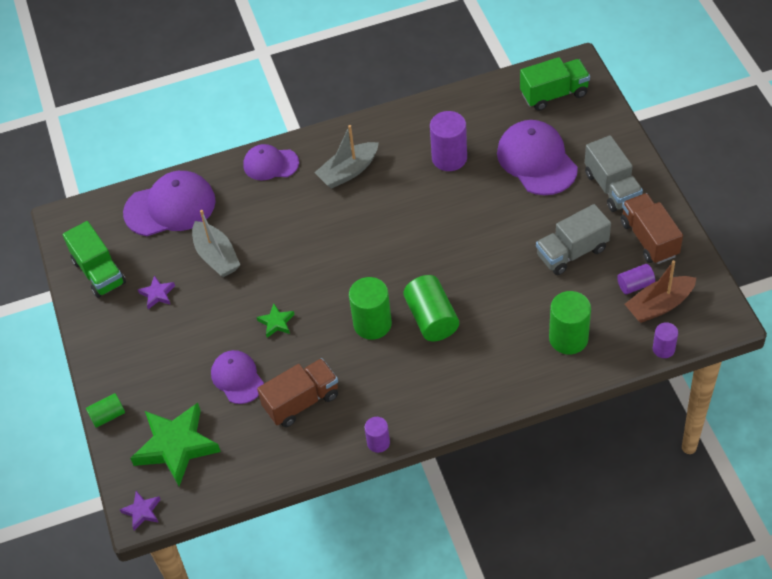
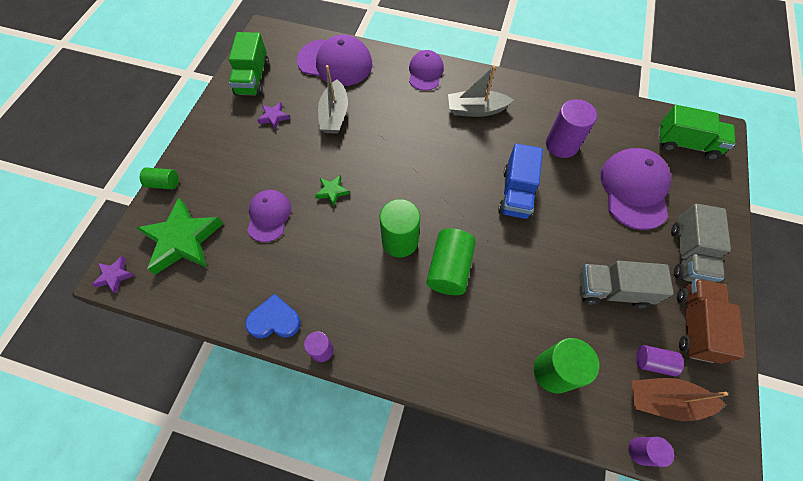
camera: 30 degrees right, 10 degrees up
purple cap [243,144,299,180] -> purple cap turned 60 degrees clockwise [409,50,444,91]
brown truck [257,358,338,427] -> none
none -> blue heart [245,294,301,339]
none -> blue truck [498,143,543,219]

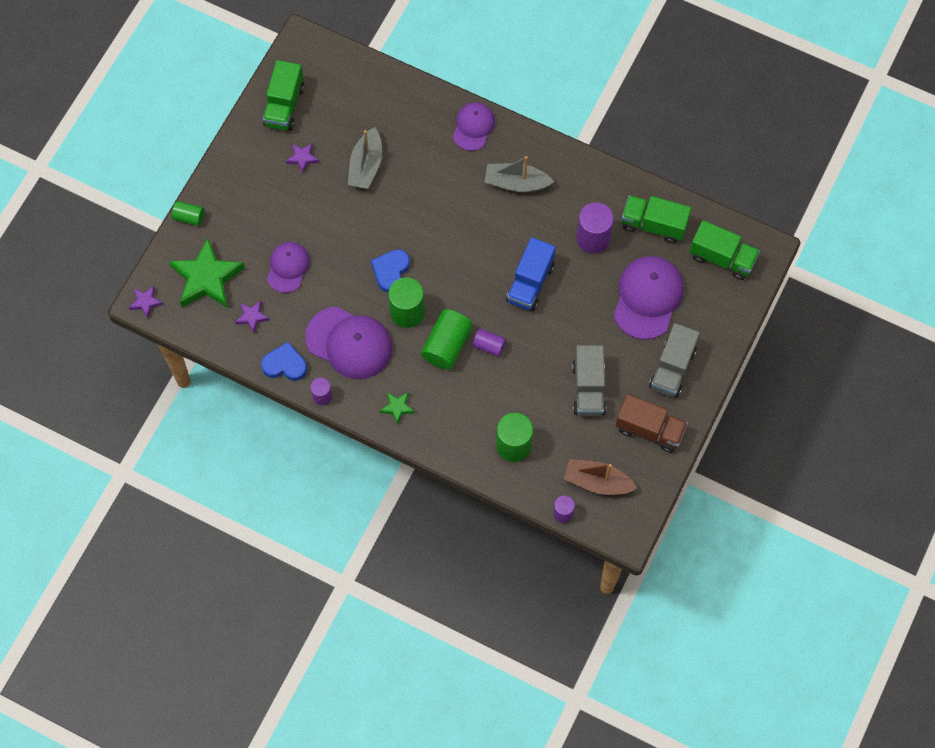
camera: 10 degrees right, 5 degrees up
purple cap [297,35,373,86] -> purple cap moved to [305,307,393,379]
green star [315,175,350,206] -> green star moved to [380,392,415,424]
grey truck [579,261,674,309] -> grey truck turned 105 degrees counterclockwise [572,345,606,416]
purple cylinder [636,345,684,377] -> purple cylinder moved to [473,328,506,357]
brown truck [677,279,745,364] -> brown truck turned 90 degrees clockwise [616,394,688,453]
none -> purple star [235,301,270,333]
none -> blue heart [371,249,410,292]
none -> green truck [622,195,691,244]

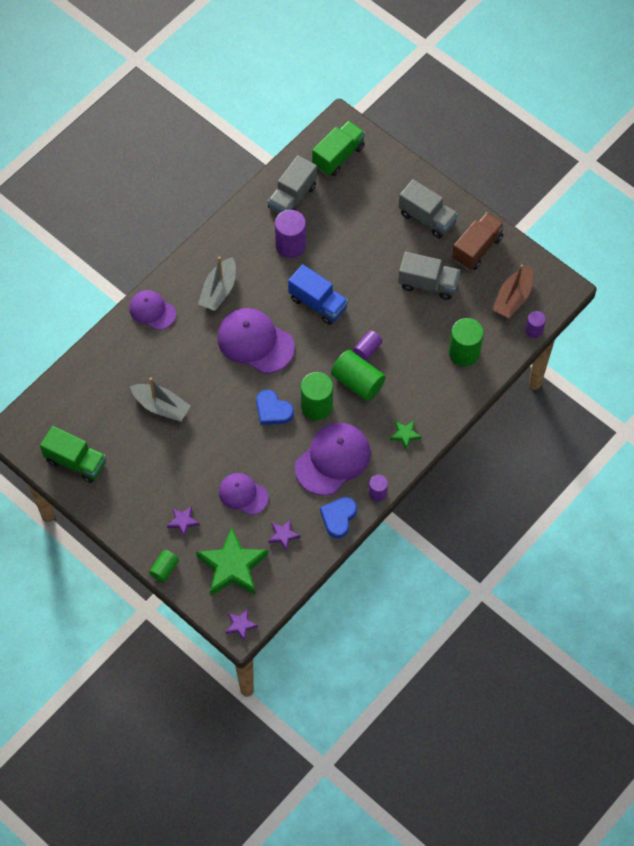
camera: 75 degrees left, 5 degrees down
purple star [286,143,319,173] -> purple star moved to [167,506,200,537]
purple cap [613,256,684,340] -> purple cap moved to [217,308,295,374]
green truck [622,195,691,244] -> grey truck [268,155,317,214]

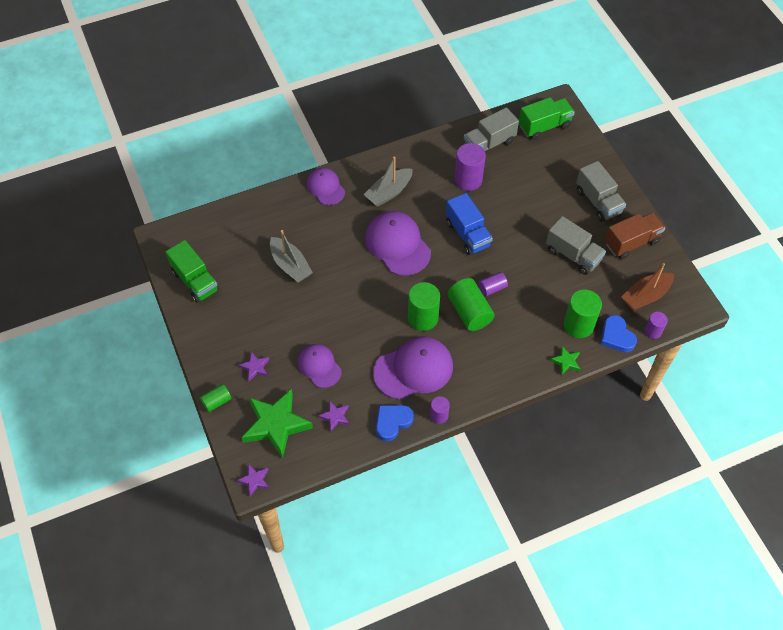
camera: 25 degrees right, 5 degrees down
blue heart [256,390,294,425] -> blue heart moved to [601,315,637,352]
green star [390,420,422,450] -> green star moved to [550,346,580,375]

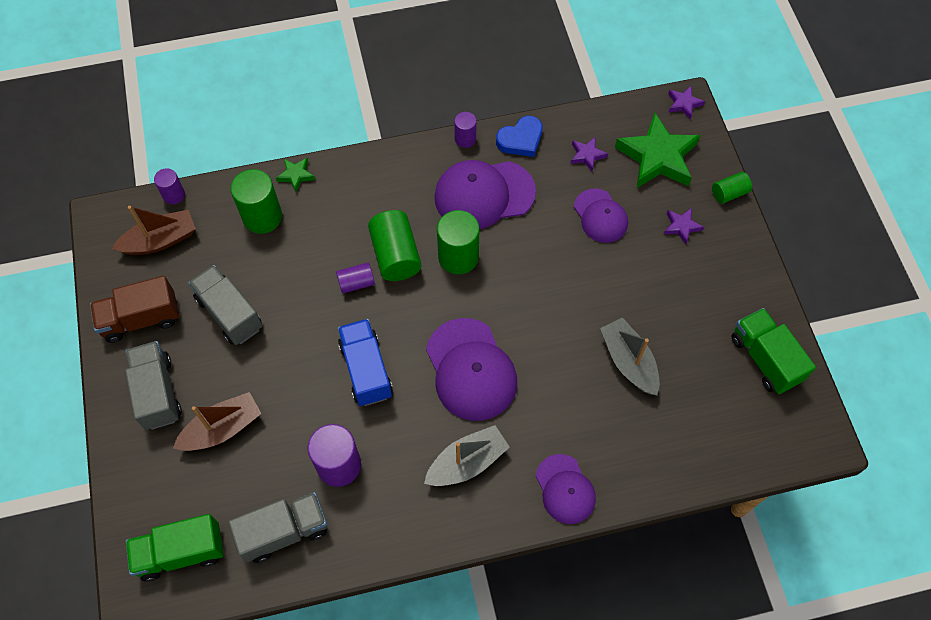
camera: 170 degrees left, 5 degrees up
blue heart [601,315,637,352] -> none
none -> brown boat [173,392,262,451]

